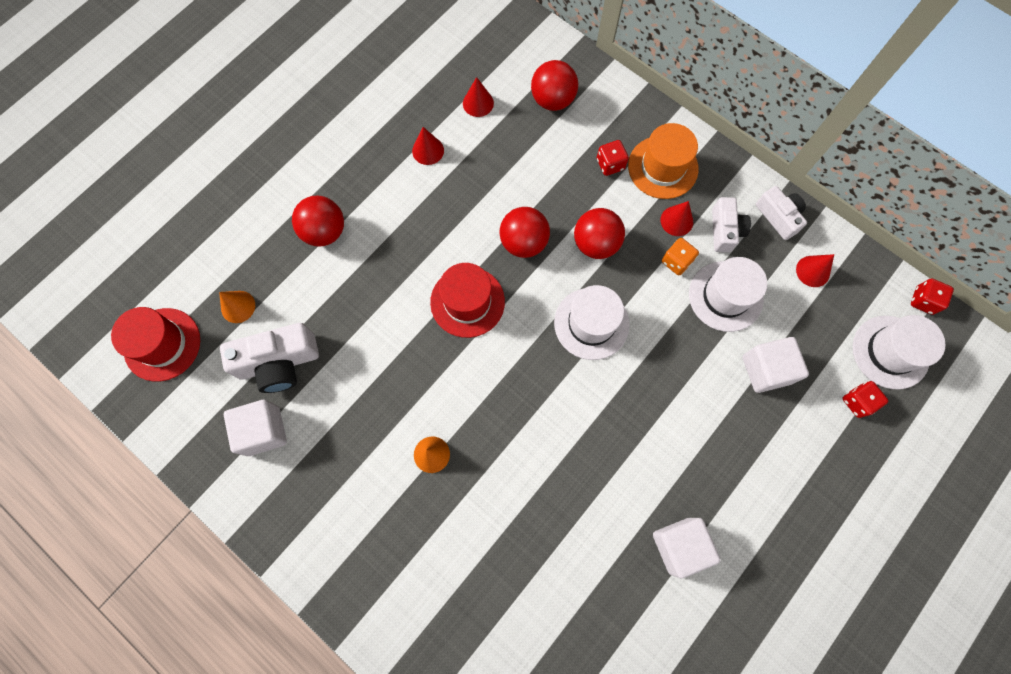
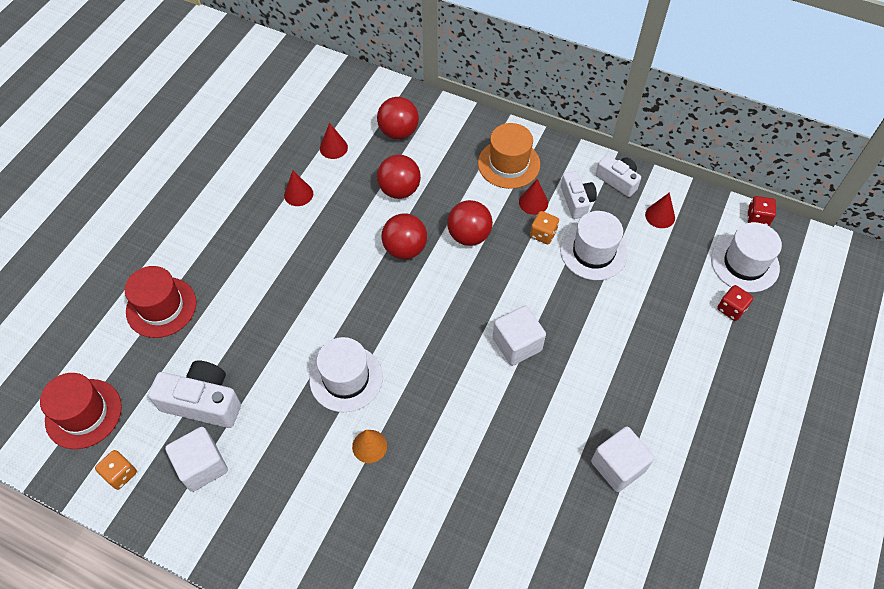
camera: 15 degrees left, 15 degrees down
orange cone [219,291,255,323] -> none
white camera [220,323,319,393] -> white camera turned 135 degrees counterclockwise [148,360,241,428]
red ball [292,195,344,247] -> red ball moved to [377,154,421,199]
red hat [430,263,505,338] -> red hat moved to [125,266,197,338]
white hat [554,285,630,360] -> white hat moved to [310,337,383,412]
red dice [597,140,629,176] -> none
white cube [743,337,809,393] -> white cube moved to [493,306,546,366]
none -> orange dice [95,450,137,490]

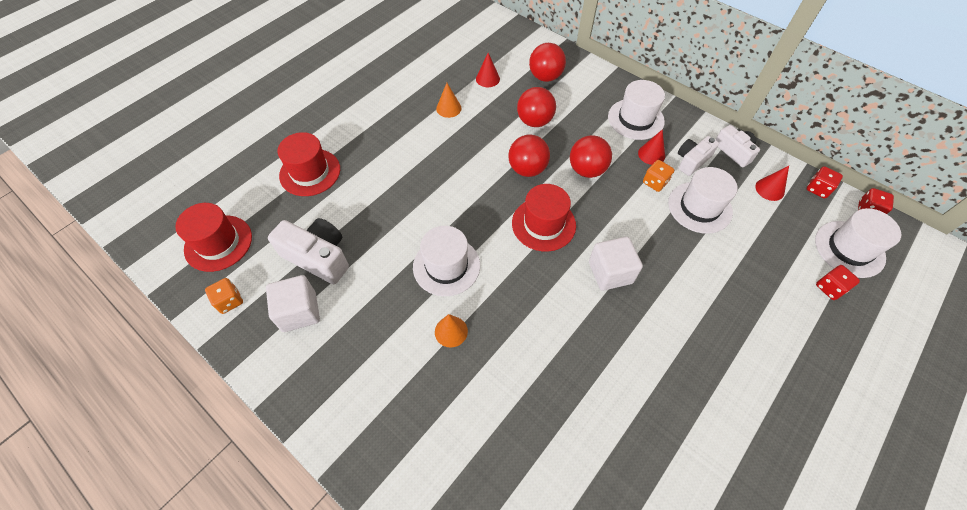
camera: 15 degrees right, 0 degrees up
red cone [284,171,313,206] -> orange cone [436,83,462,118]
orange hat [478,123,540,189] -> white hat [608,80,665,140]
white camera [561,171,597,219] -> white camera turned 135 degrees counterclockwise [678,136,719,176]
white cube [591,426,655,492] -> none
none -> red hat [512,184,576,252]
none -> red dice [807,166,843,199]

